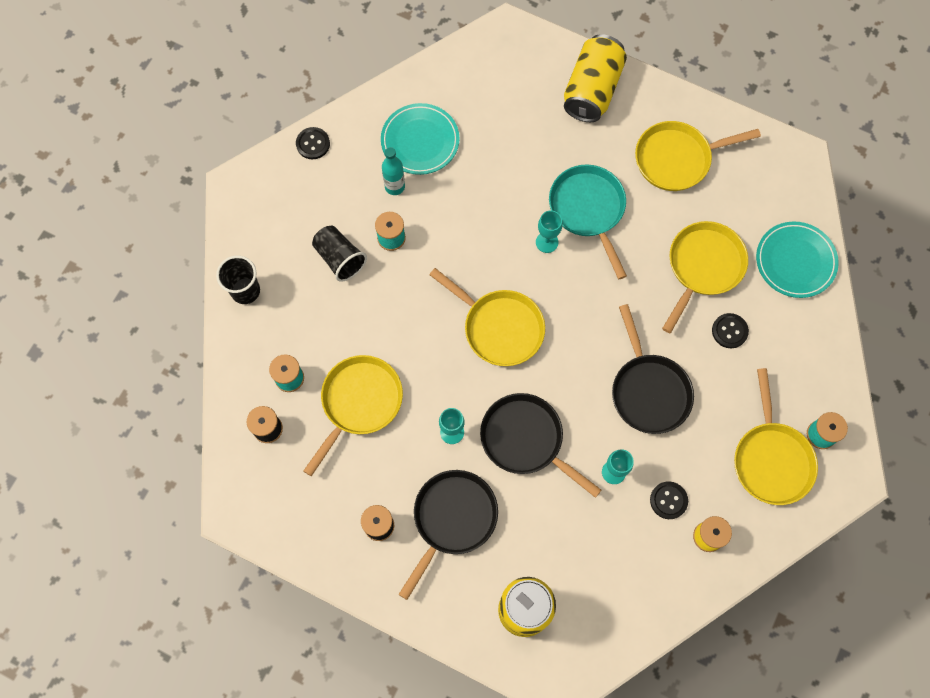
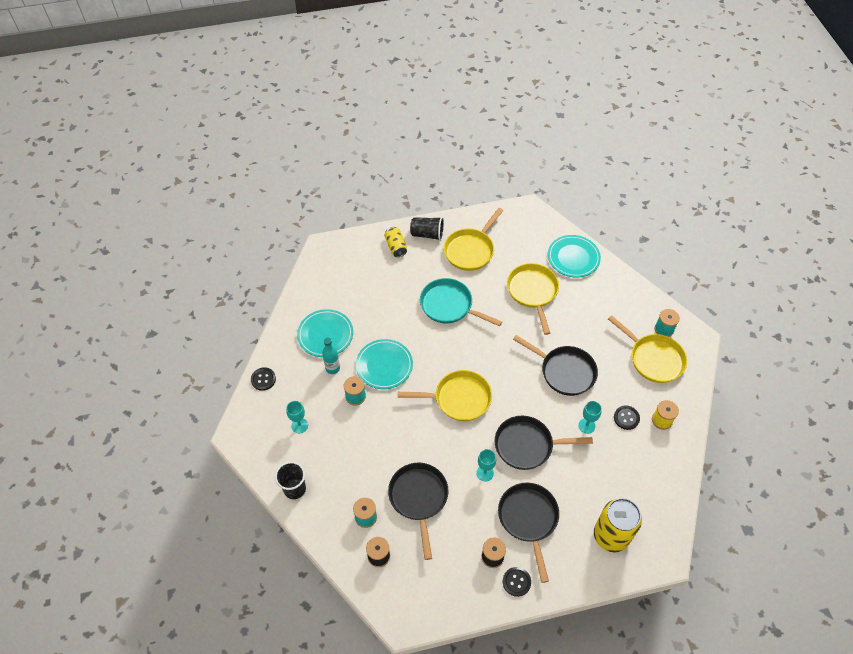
camera: 40 degrees left, 15 degrees down
yellow pan [303,355,403,476] -> black pan [388,462,449,560]
black cup [312,226,367,282] -> black cup moved to [410,217,444,241]
turquoise goblet [536,210,562,253] -> turquoise goblet moved to [286,401,308,433]
yellow can [564,34,627,122] -> yellow can [384,227,407,257], size x0.55
black button [712,313,749,348] -> black button moved to [503,567,531,597]
none -> turquoise plate [356,339,413,389]

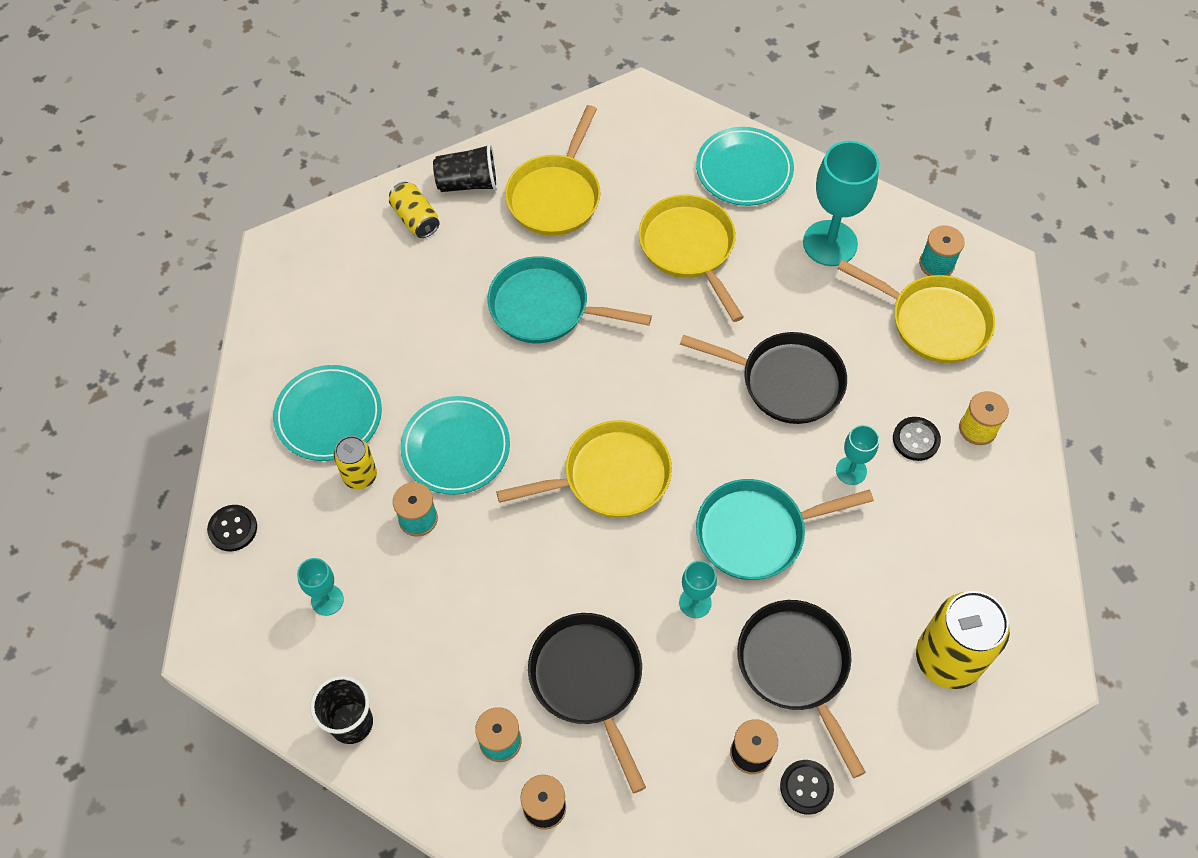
camera: 15 degrees left, 5 degrees up
turquoise bottle [322,338,340,374] -> yellow can [334,436,377,490]
black pan [495,416,593,470] -> turquoise pan [696,479,874,580]
none -> turquoise goblet [803,141,879,266]

